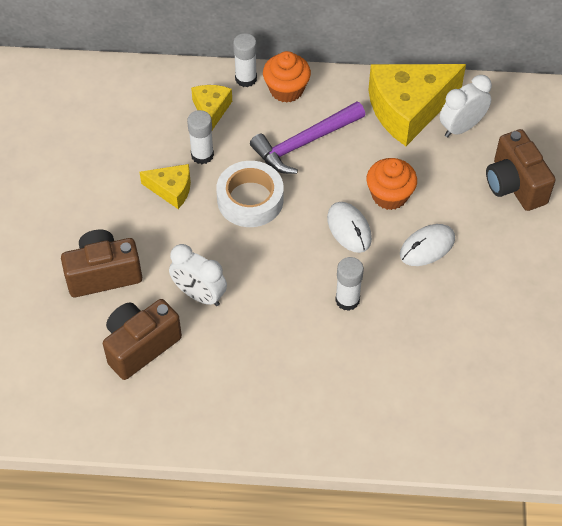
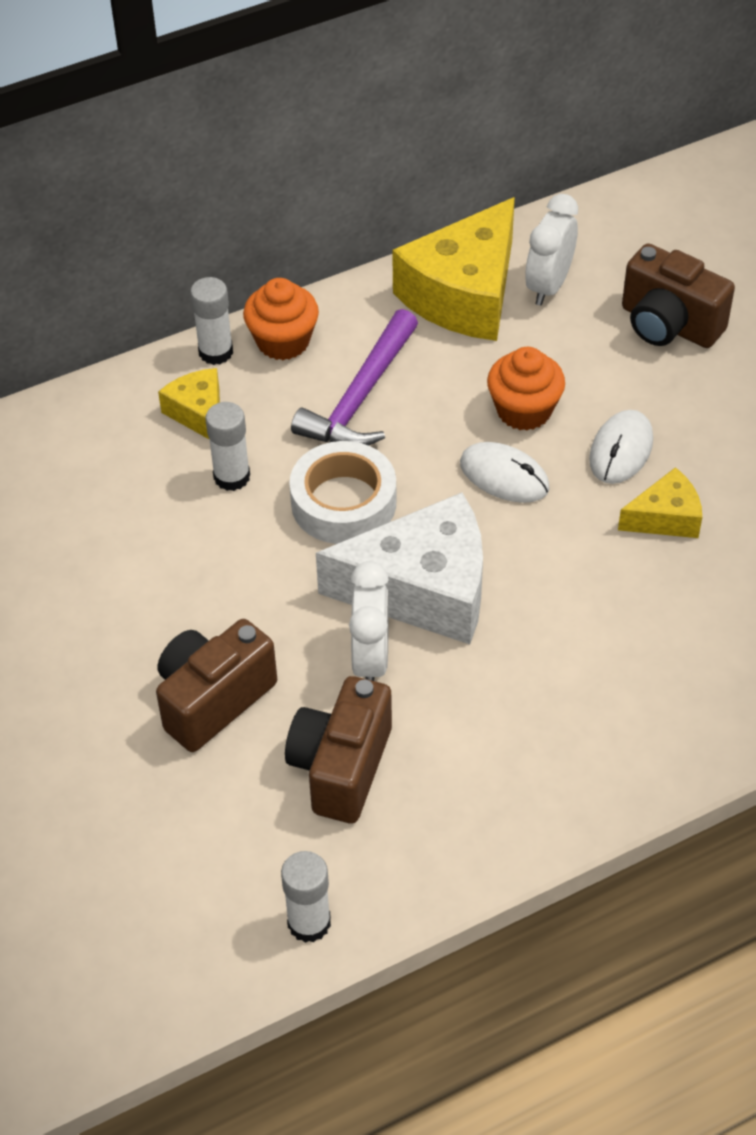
camera: 30 degrees left, 5 degrees down
yellow cheese [140,164,191,209] -> yellow cheese moved to [618,467,702,538]
white clock [169,244,227,306] -> white clock turned 90 degrees counterclockwise [349,561,389,681]
white glue stick [335,257,364,311] -> white glue stick moved to [281,851,331,943]
none -> white cheese [316,493,483,644]

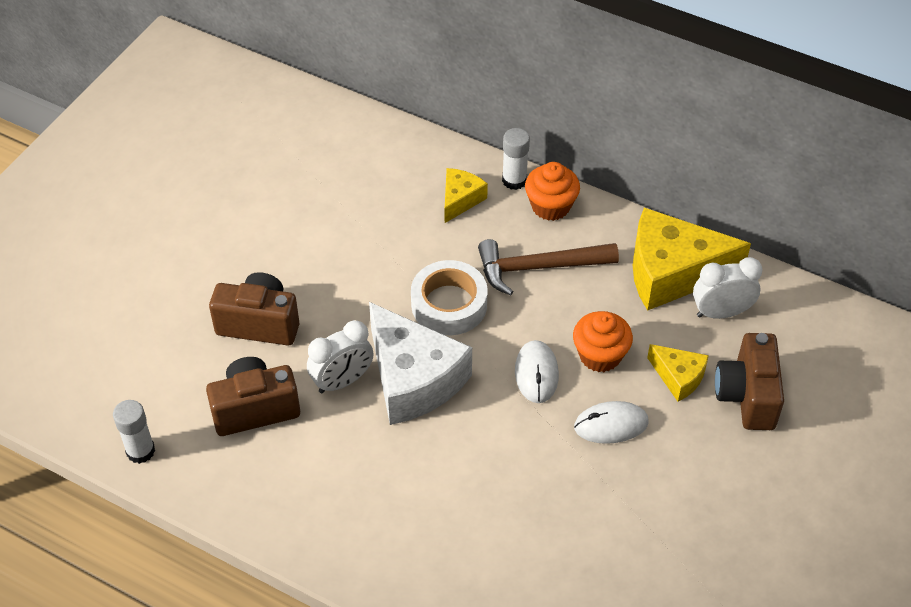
camera: 55 degrees right, 0 degrees up
white glue stick [205,402,250,491] -> none
purple hammer [291,309,418,446] -> brown hammer [478,239,619,295]
yellow cheese [618,467,702,538] -> yellow cheese moved to [647,344,709,402]

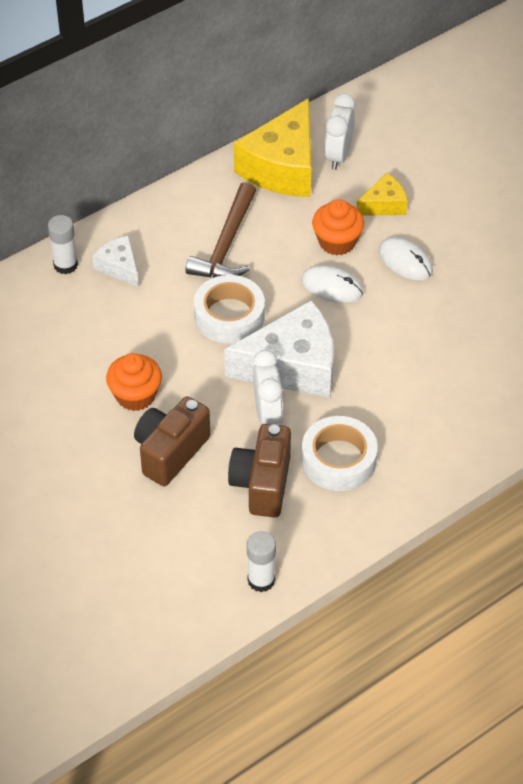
camera: 65 degrees left, 0 degrees up
yellow cheese [445,168,488,223] -> white cheese [92,235,139,287]
white glue stick [502,128,530,190] -> white glue stick moved to [48,215,78,274]
orange cupcake [525,162,580,221] -> orange cupcake moved to [106,353,162,411]
white mouse [574,401,649,444] -> white mouse turned 60 degrees counterclockwise [379,237,433,281]
brown camera [715,333,784,430] -> none
none -> white tape [302,416,378,491]

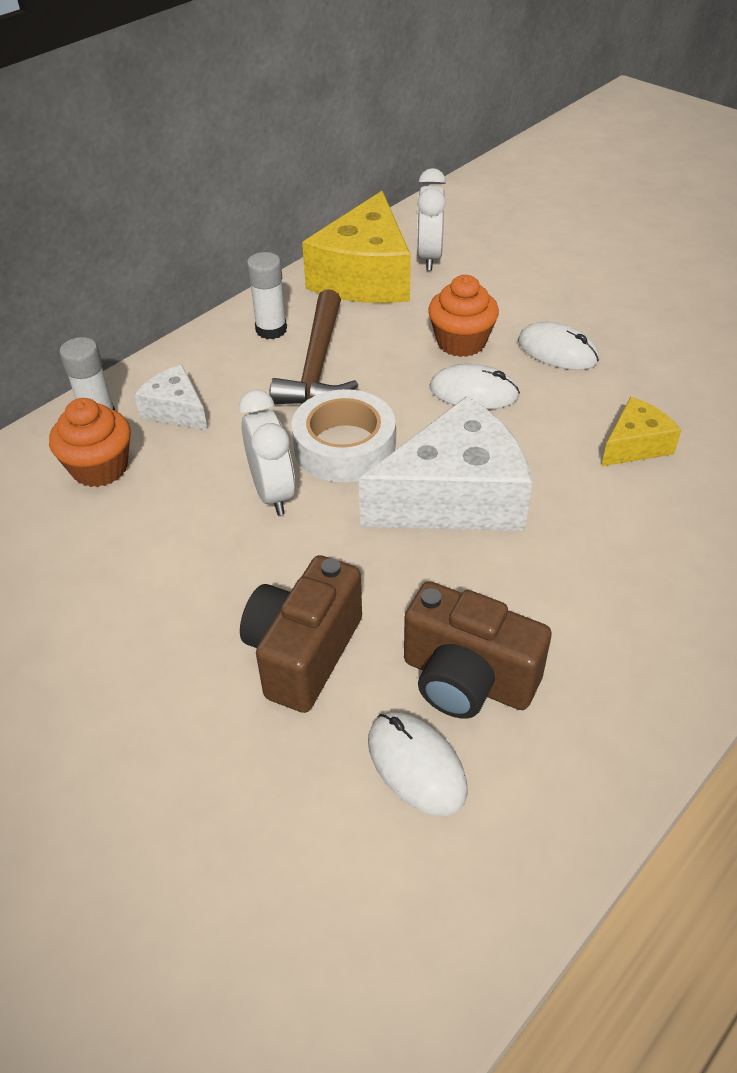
camera: 10 degrees left, 5 degrees down
orange cupcake [106,353,162,411] -> orange cupcake moved to [49,398,131,487]
brown camera [228,424,291,518] -> brown camera turned 60 degrees counterclockwise [404,581,552,719]
white glue stick [247,531,276,592] -> white glue stick moved to [247,252,287,339]
white clock [253,350,283,425] -> white clock moved to [239,390,295,515]
white tape [302,416,378,491] -> none
yellow cheese [356,173,408,216] -> yellow cheese moved to [601,397,681,466]
none -> white mouse [368,712,468,816]

